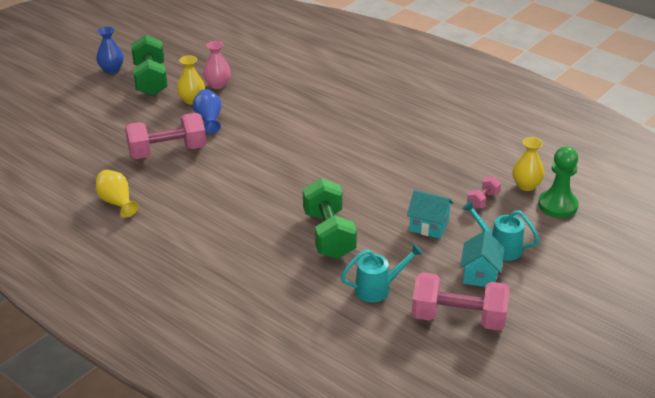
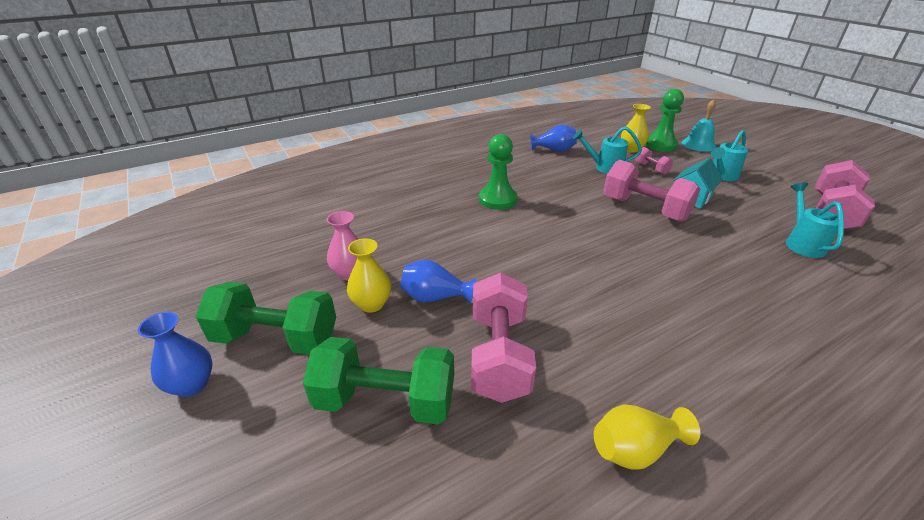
camera: 70 degrees left, 0 degrees up
green dumbbell [303,178,357,259] -> green dumbbell moved to [303,337,454,425]
turquoise house [460,230,505,287] -> none
none -> green pawn [479,134,517,210]
none -> blue vase [530,125,577,152]
none -> turquoise watering can [573,126,642,174]
none -> pink dumbbell [603,160,701,222]
none -> turquoise bell [682,99,716,152]

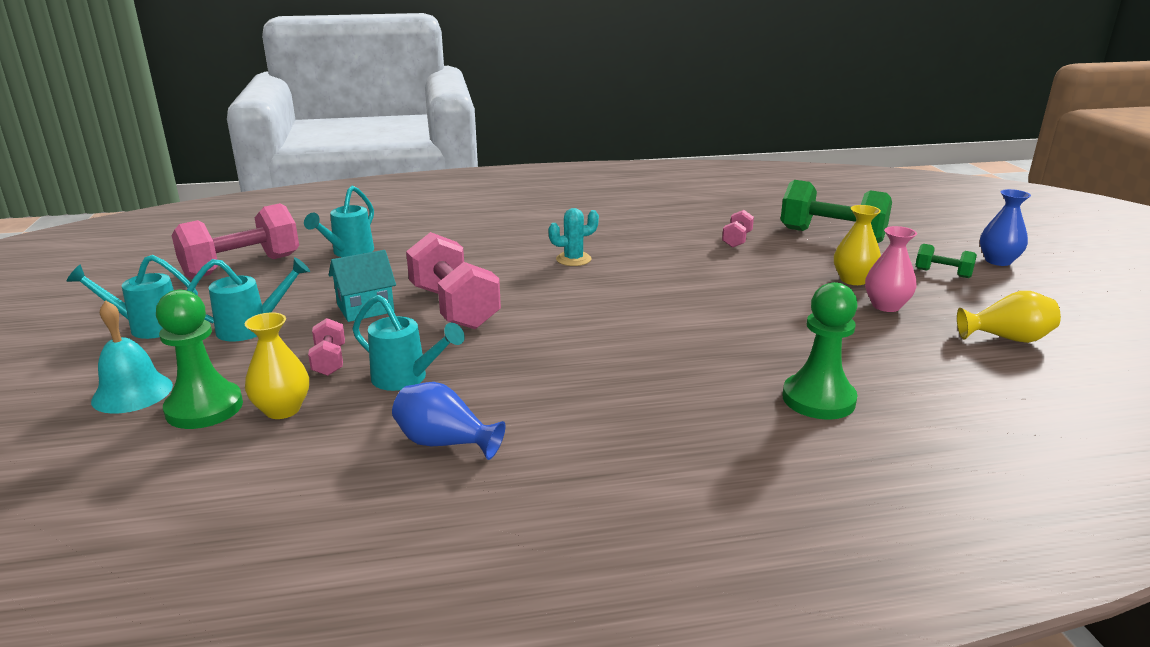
camera: 160 degrees left, 10 degrees down
green dumbbell [195,282,336,355] -> green dumbbell [915,244,977,278], size x0.48
blue vase [401,260,476,304] -> none
pink dumbbell [471,272,536,403] -> pink dumbbell [722,210,754,248], size x0.48
green pawn [479,134,517,210] -> green pawn moved to [782,282,858,420]
yellow vase [594,405,700,470] -> yellow vase moved to [957,291,1061,343]
none -> turquoise watering can [66,255,198,339]
none -> turquoise cactus [548,208,599,266]

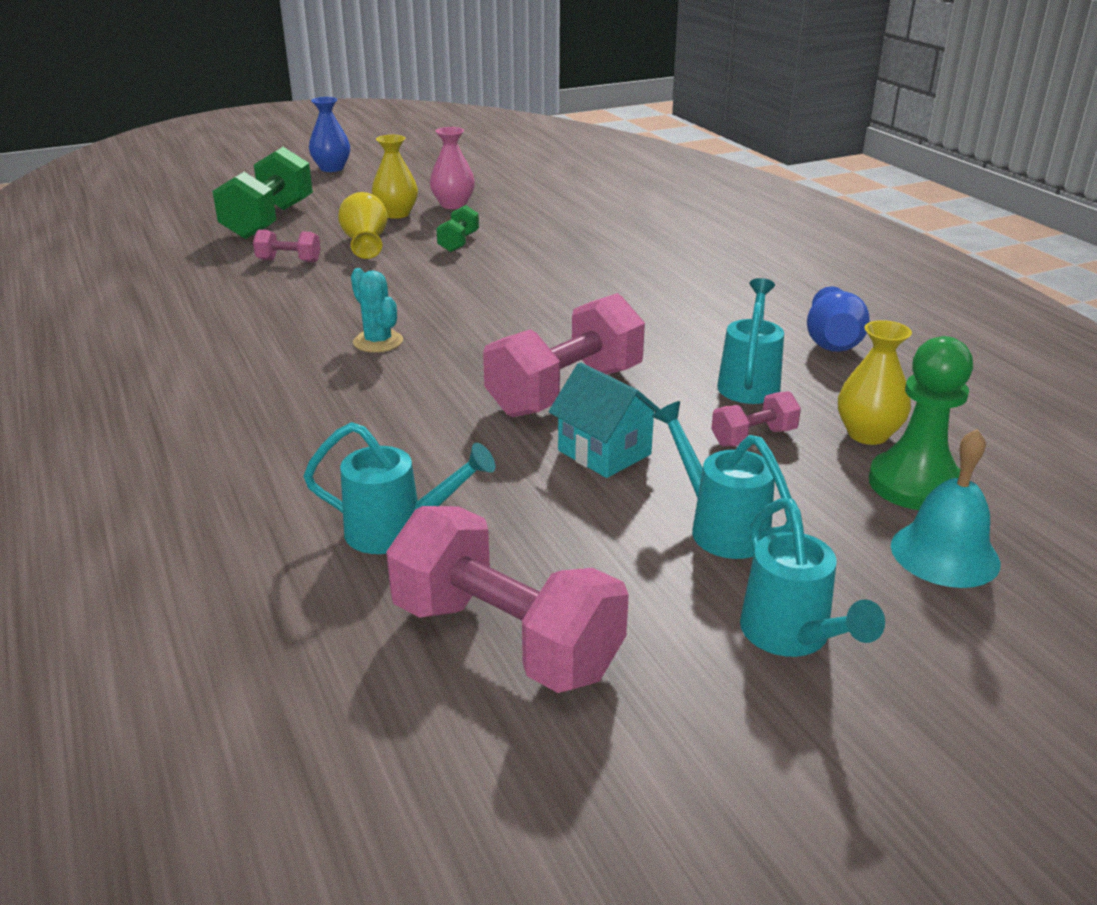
camera: 105 degrees left, 5 degrees up
green pawn [782,282,858,420] -> none
green dumbbell [915,244,977,278] -> green dumbbell moved to [436,205,479,252]
yellow vase [957,291,1061,343] -> yellow vase moved to [338,192,388,259]

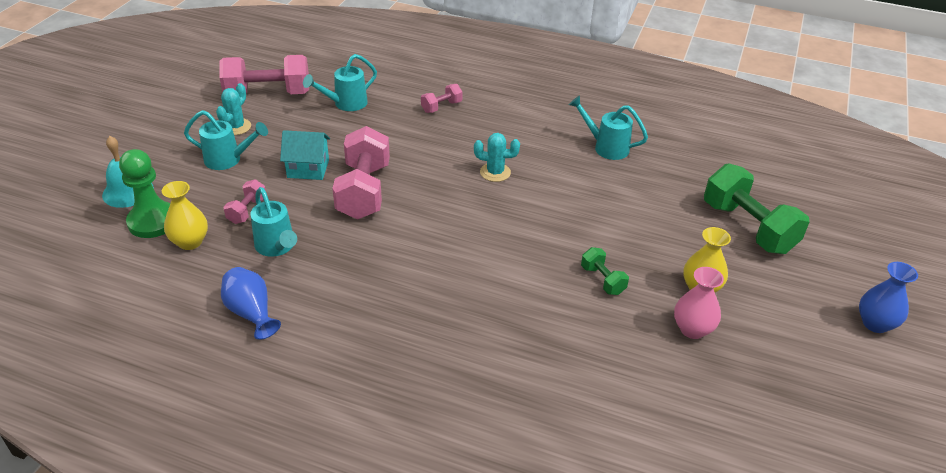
camera: 135 degrees right, 10 degrees up
pink dumbbell [253,230,321,262] -> pink dumbbell moved to [421,84,463,113]
yellow vase [338,192,388,259] -> none
turquoise watering can [740,498,885,657] -> turquoise watering can moved to [569,95,648,160]
none -> turquoise cactus [216,83,251,135]

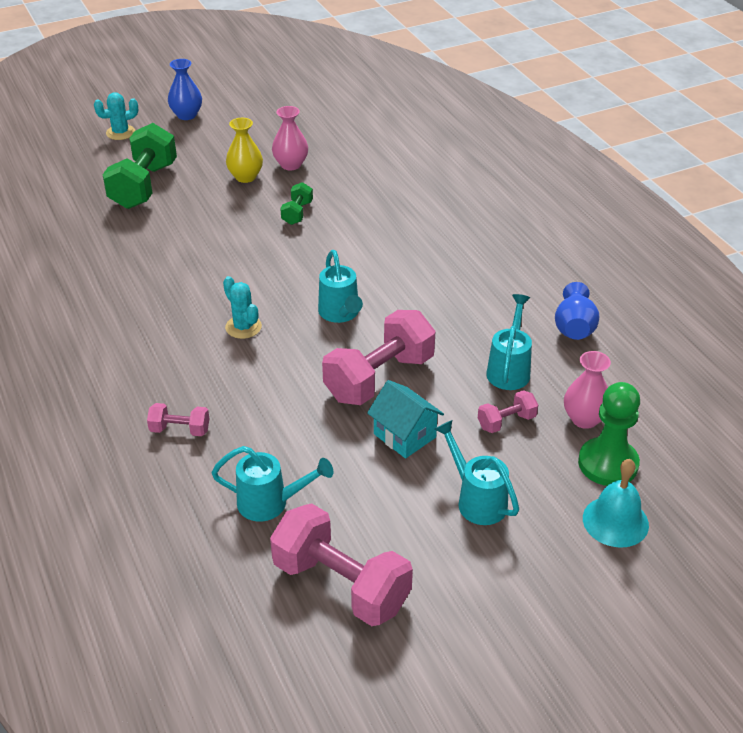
camera: 135 degrees left, 0 degrees up
yellow vase [162,181,208,250] -> pink vase [564,351,611,429]
turquoise cactus [216,83,251,135] -> turquoise cactus moved to [94,92,138,140]
turquoise watering can [569,95,648,160] -> turquoise watering can moved to [318,250,363,323]

